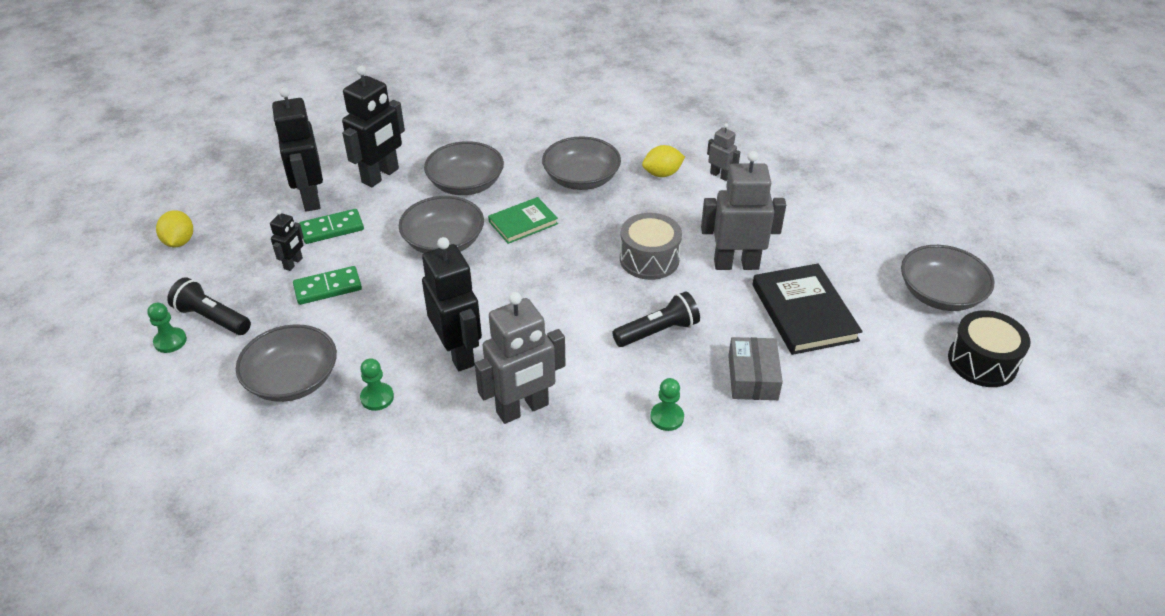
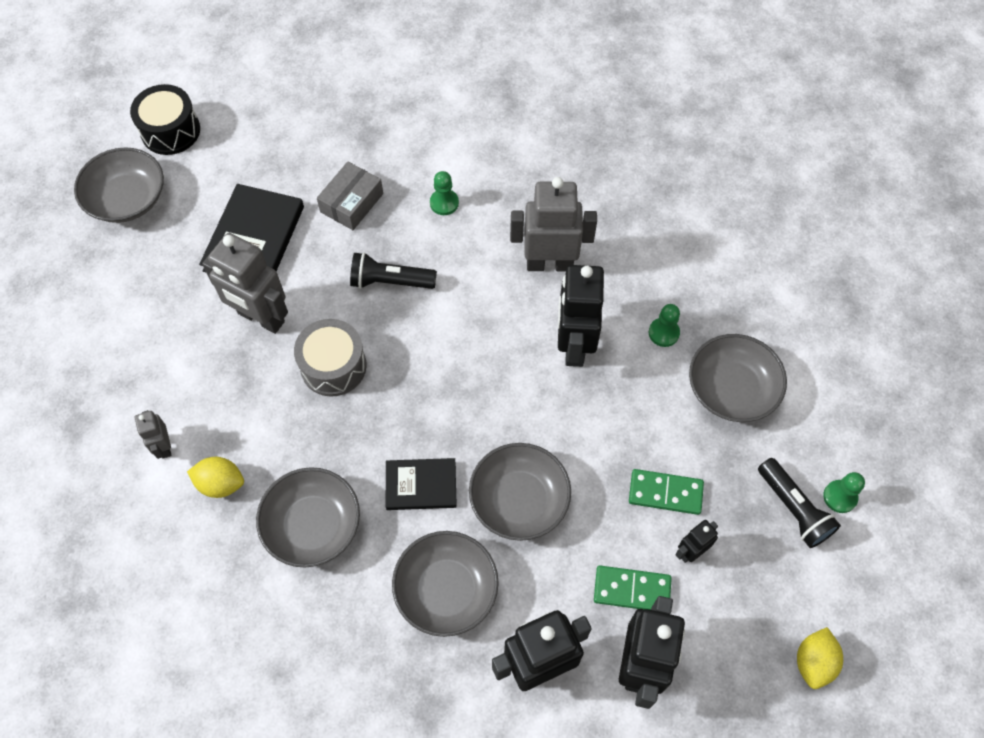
camera: 150 degrees left, 20 degrees up
green book [488,197,558,244] -> black book [385,458,457,510]

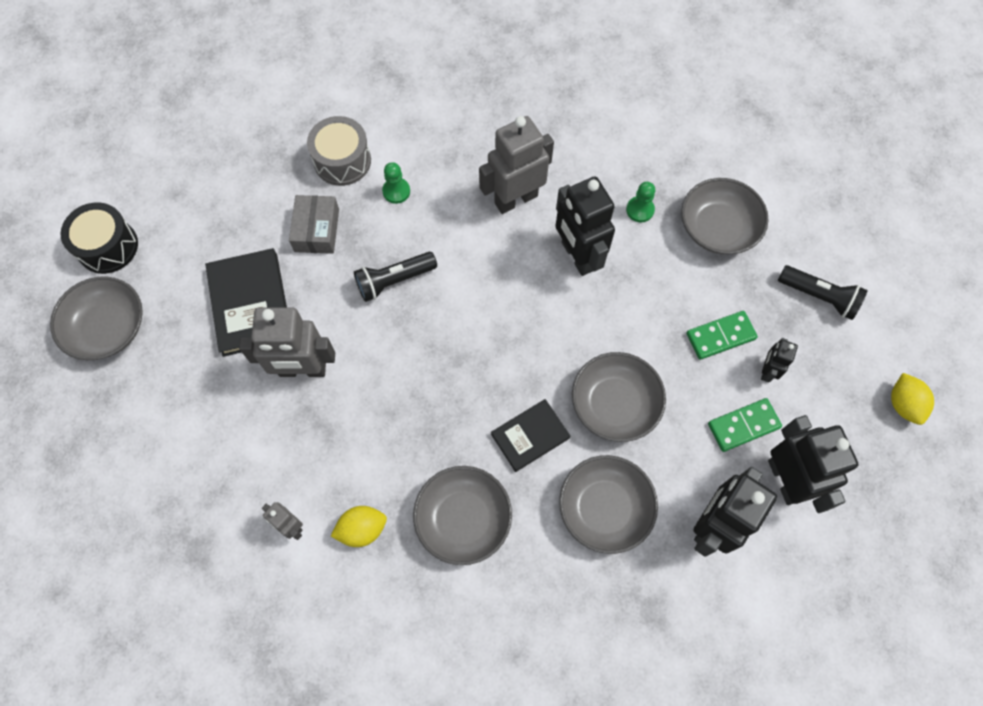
camera: 30 degrees left, 5 degrees up
grey drum [294,319,367,397] -> grey drum moved to [307,116,371,186]
green pawn [823,472,865,513] -> none

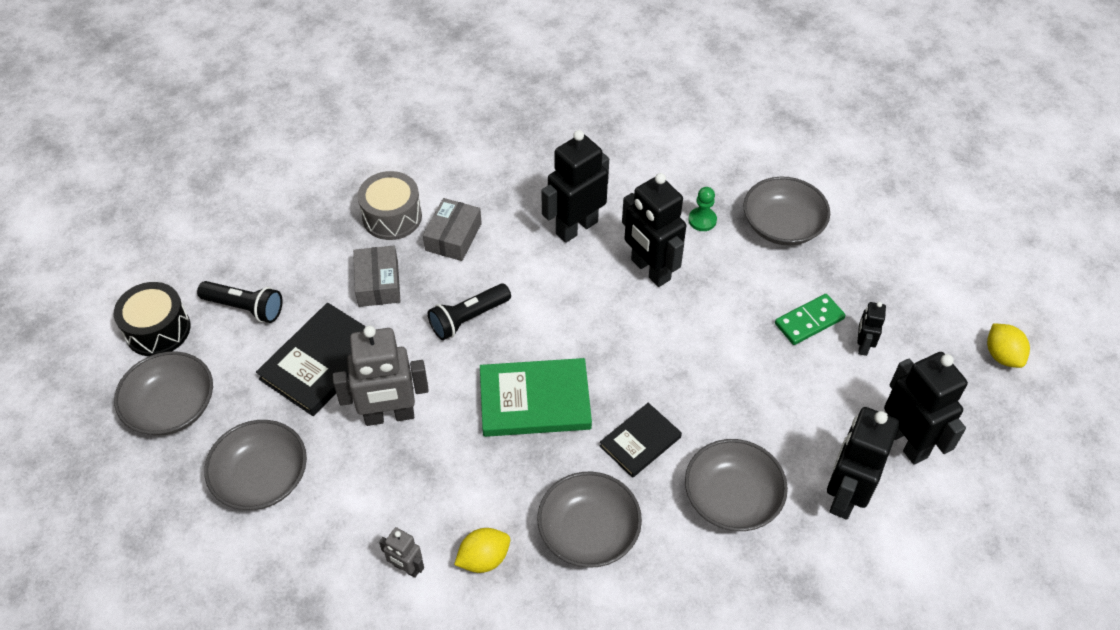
camera: 10 degrees left, 15 degrees down
black book [205,248,287,357] -> black book turned 60 degrees clockwise [256,303,366,416]
green pawn [382,162,410,204] -> grey box [423,198,482,261]
grey robot [479,116,554,214] -> black robot [541,130,609,243]
grey bowl [572,352,666,442] -> grey bowl moved to [204,420,307,510]
green domino [708,398,782,452] -> none
black flashlight [778,265,868,320] -> black flashlight moved to [197,281,282,323]
none -> green book [480,358,592,437]

